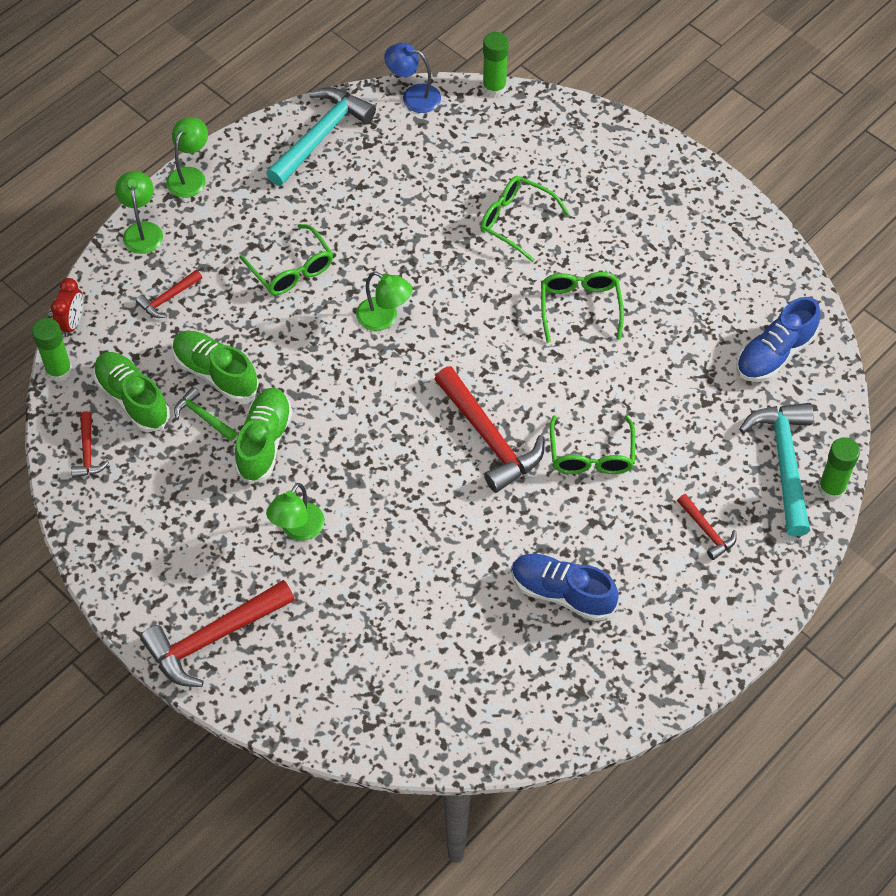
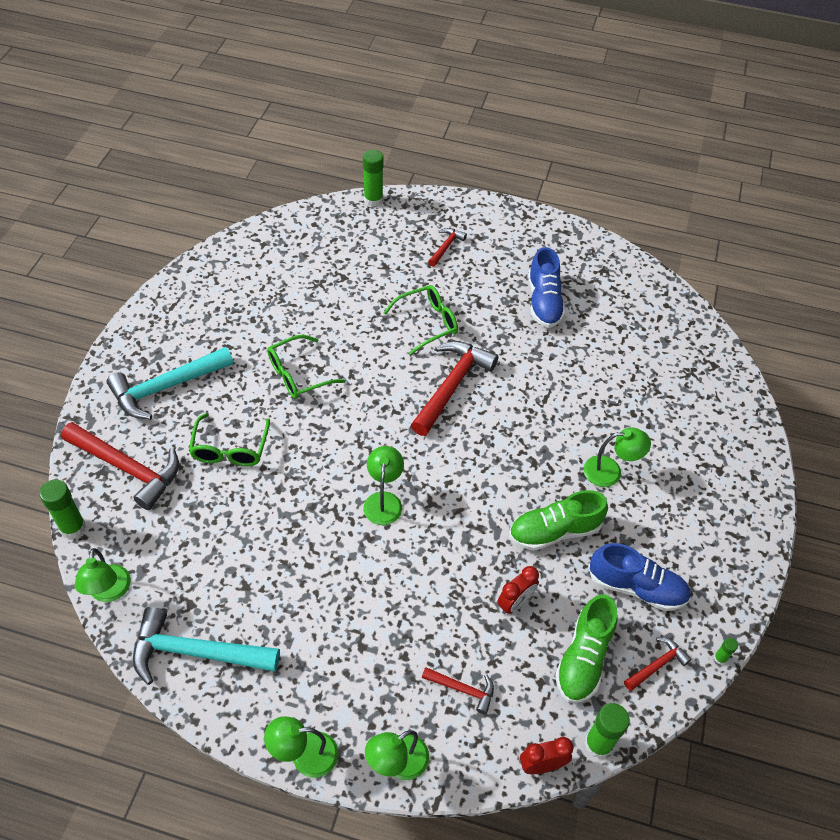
camera: 120 degrees left, 5 degrees down
red hammer [140,580,295,687] -> red hammer moved to [61,422,179,510]
green shoe [173,331,259,402] -> red clock [497,566,539,614]
green hammer [174,387,237,441] -> none
green glasses [239,224,333,295] -> none
blue lamp [384,43,441,113] -> green lamp [75,548,131,602]
blue shoe [736,297,821,382] -> blue shoe moved to [588,543,691,611]
turquoise hammer [739,403,813,537] -> turquoise hammer moved to [107,347,233,419]
none -> green glue stick [714,638,738,665]

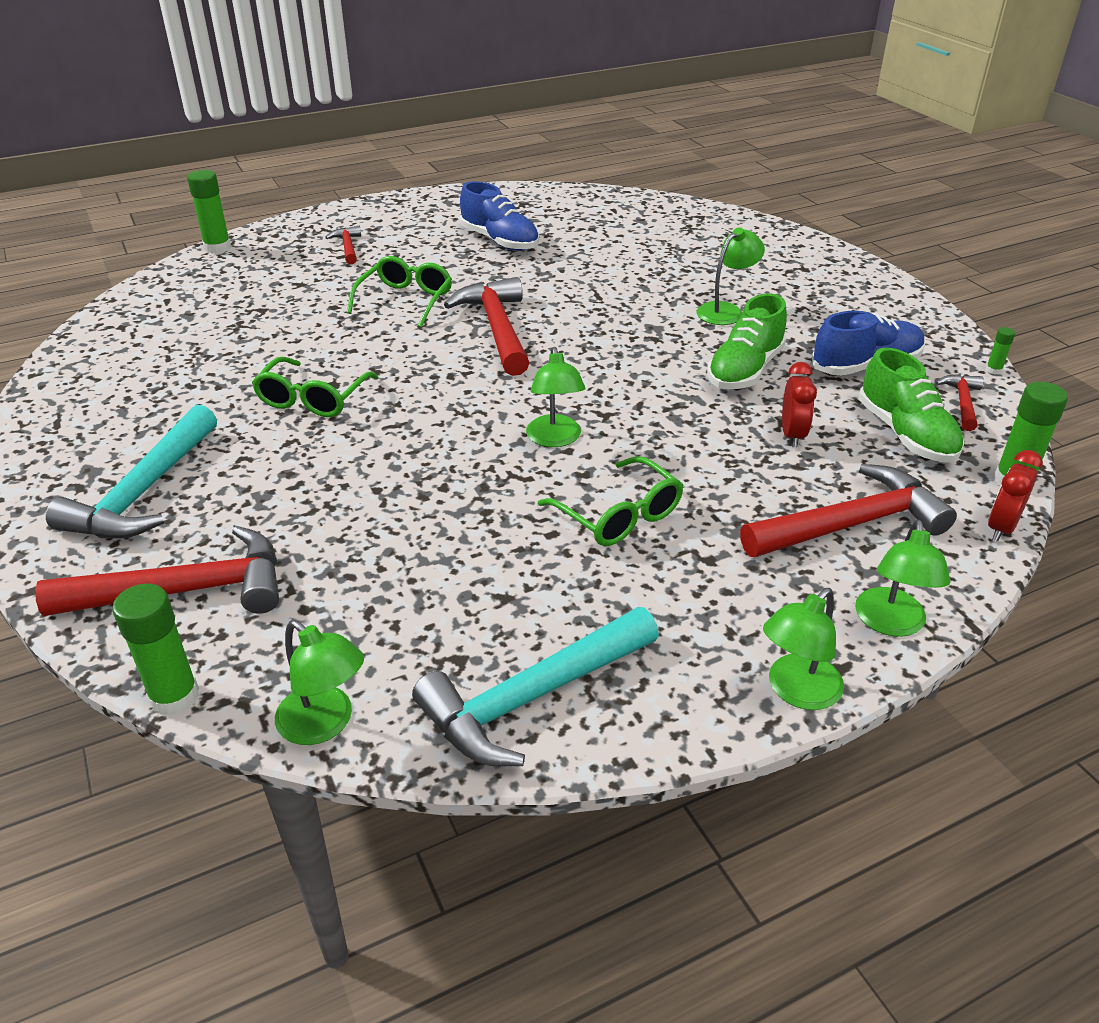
camera: 40 degrees left, 15 degrees down
green glasses [189,413,270,466] -> green glasses moved to [538,456,683,546]
green lamp [364,446,404,525] -> green lamp turned 150 degrees counterclockwise [526,347,586,447]
red hammer [422,667,494,714] -> red hammer [740,464,957,557], size x2.00

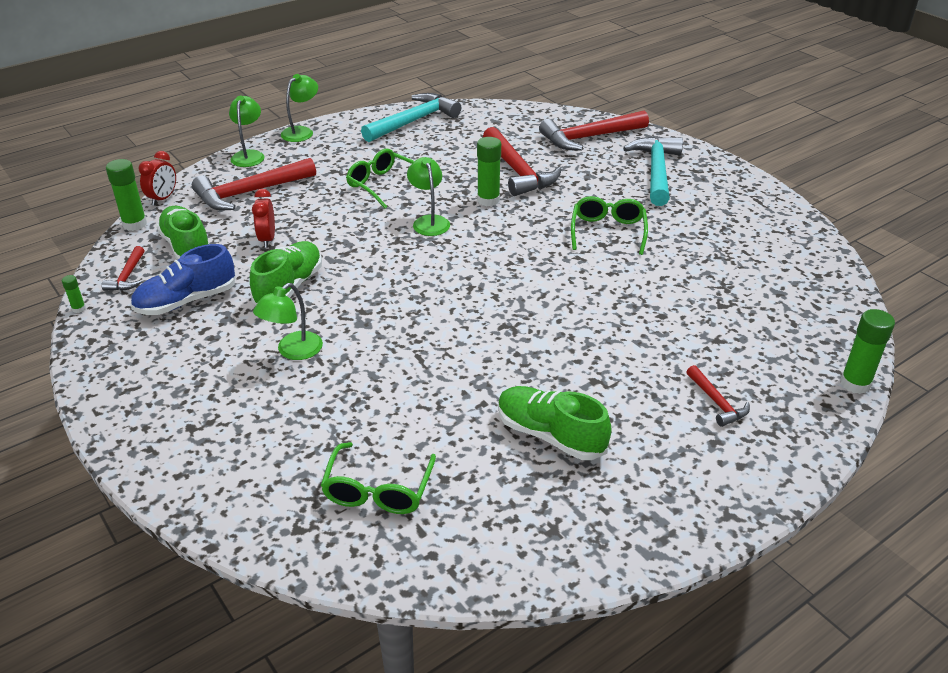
camera: 170 degrees right, 0 degrees up
green glue stick [112,584,199,716] -> green glue stick moved to [477,137,501,206]
green lamp [275,620,364,745] -> none
green glasses [347,256,452,328] -> green glasses moved to [321,442,436,514]
red hammer [444,277,530,376] -> red hammer moved to [483,127,562,196]
blue shoe [460,181,539,251] -> green shoe [498,386,612,460]

